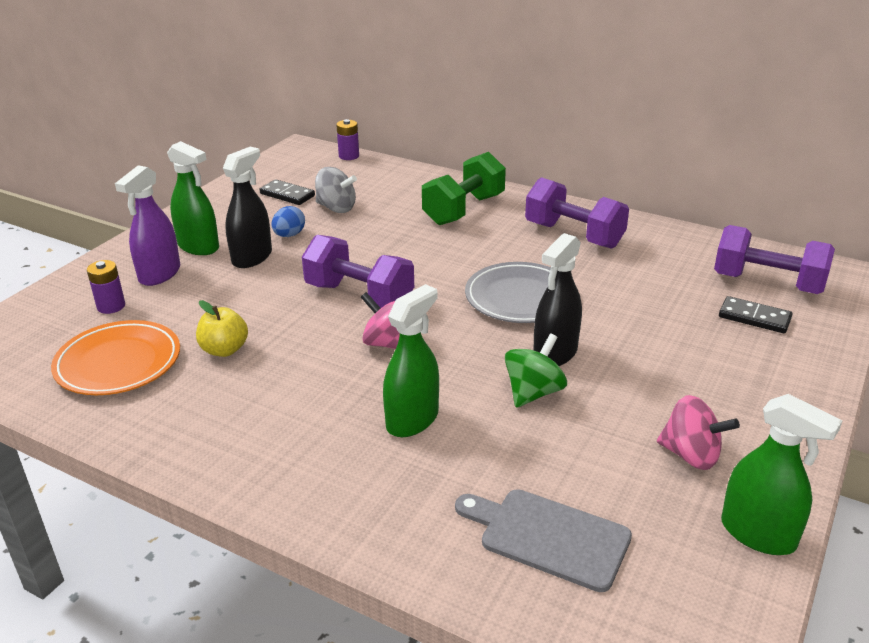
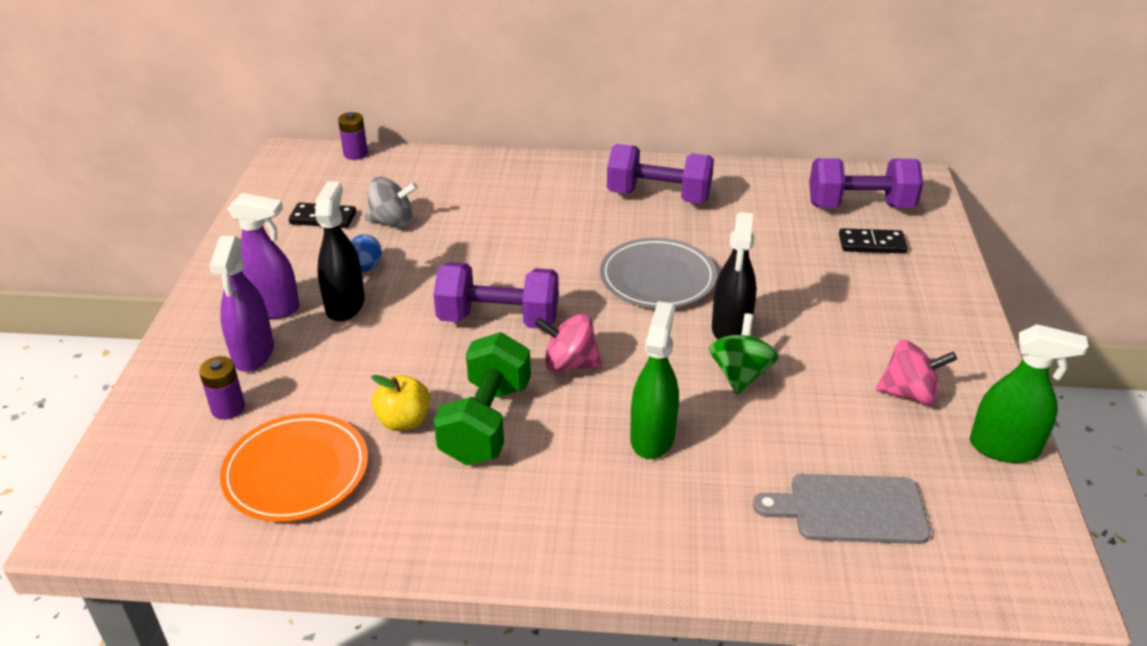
camera: 25 degrees left, 5 degrees up
green spray bottle [167,141,219,255] -> purple spray bottle [228,193,300,319]
green dumbbell [422,152,506,225] -> green dumbbell moved to [434,332,531,465]

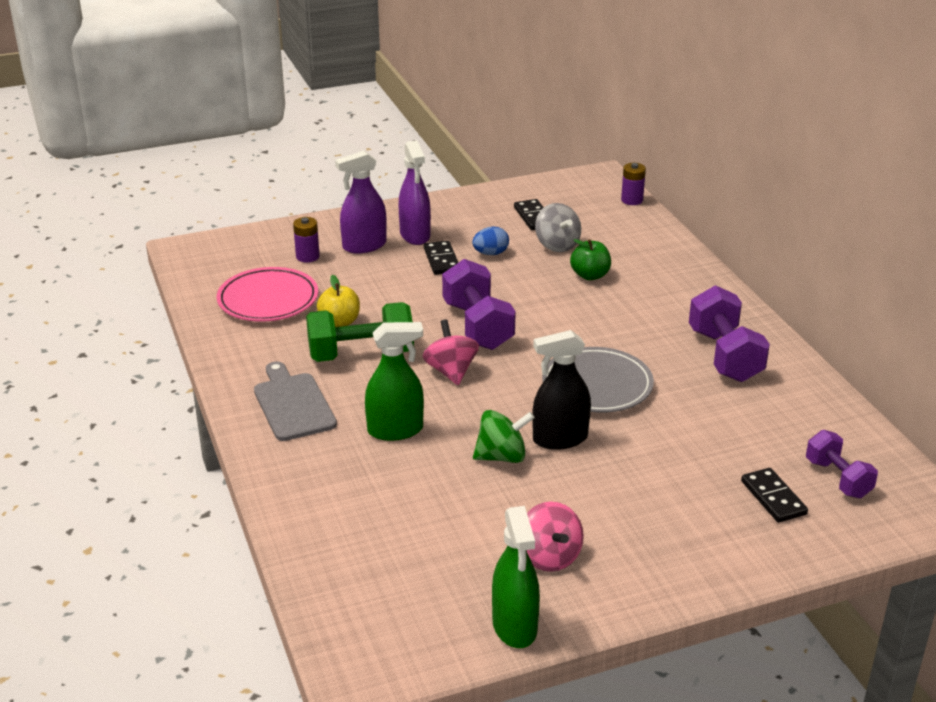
camera: 65 degrees right, 5 degrees down
orange plate [220,413,368,522] -> pink plate [217,267,318,322]
black spray bottle [315,181,365,322] -> black domino [424,241,459,275]
grey cutting board [753,474,930,544] -> grey cutting board moved to [254,361,337,441]
purple dumbbell [809,158,923,208] -> purple dumbbell [806,430,878,498], size x0.63
none -> green apple [570,239,611,280]

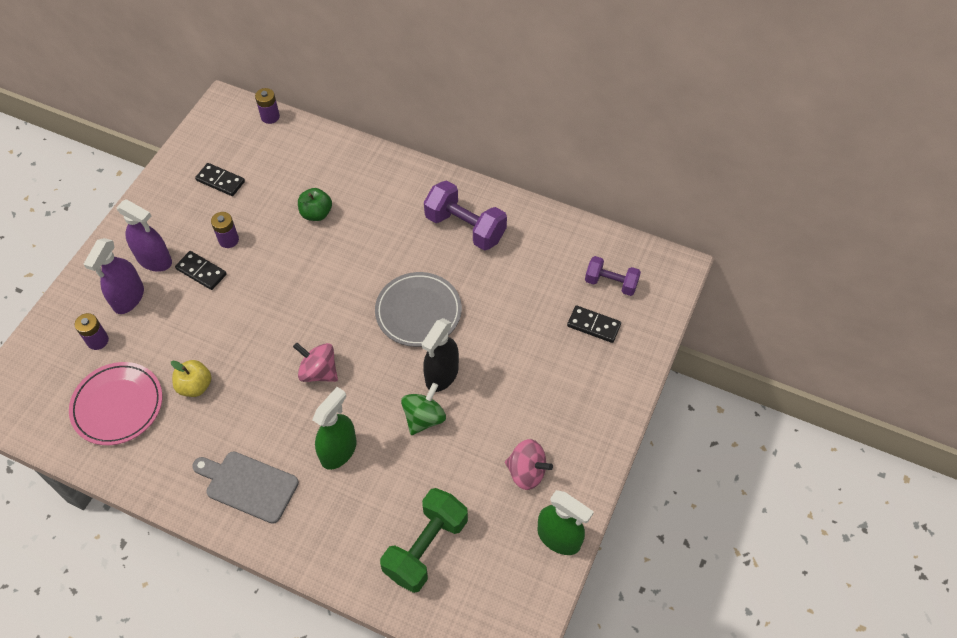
camera: 45 degrees left, 25 degrees up
green dumbbell [306,302,414,362] -> green dumbbell moved to [380,488,468,593]
purple dumbbell [442,259,516,350] -> none
blue egg [472,227,509,255] -> purple battery [211,212,239,248]
grey spinning top [535,203,581,252] -> none

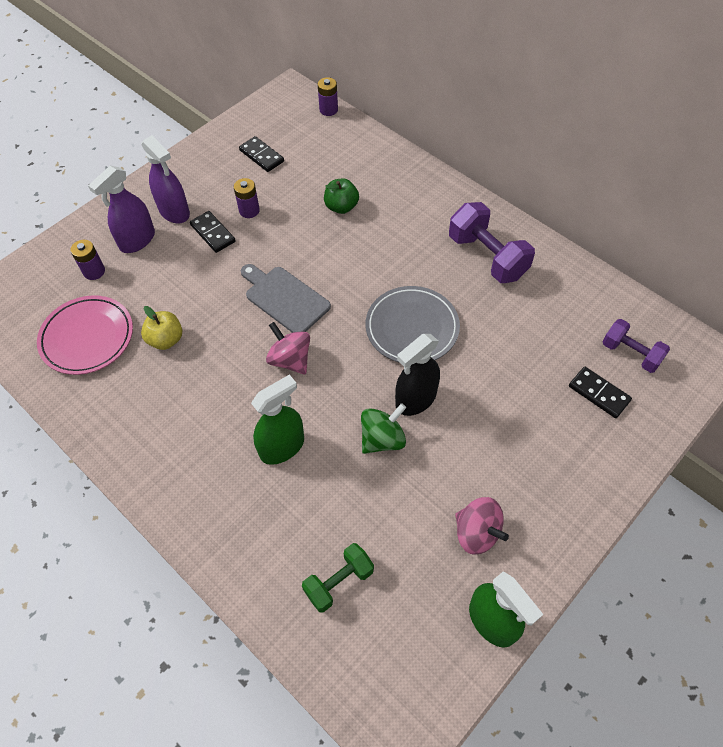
camera: 20 degrees right, 0 degrees up
grey cutting board [192,451,299,524] -> grey cutting board moved to [241,264,331,333]
green dumbbell [380,488,468,593] -> green dumbbell [302,543,374,613], size x0.63

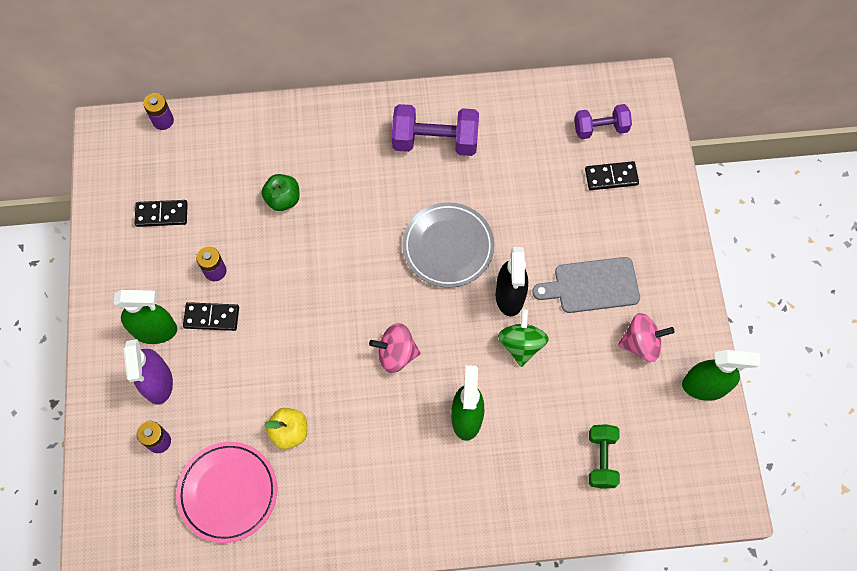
camera: 50 degrees left, 10 degrees up
purple spray bottle [141,135,190,223] -> green spray bottle [113,290,177,344]
grey cutting board [241,264,331,333] -> grey cutting board moved to [532,257,640,313]

